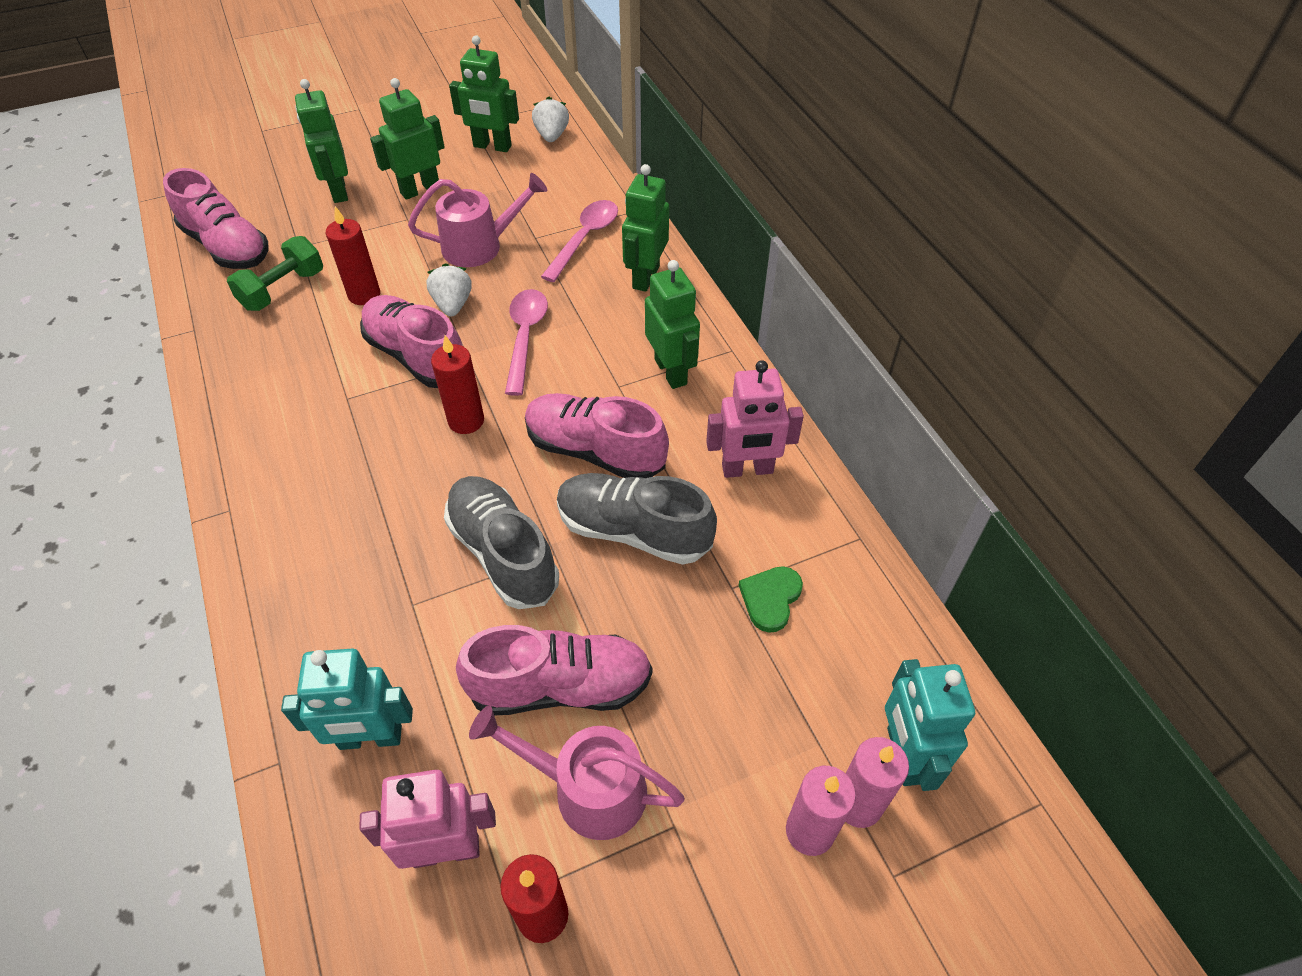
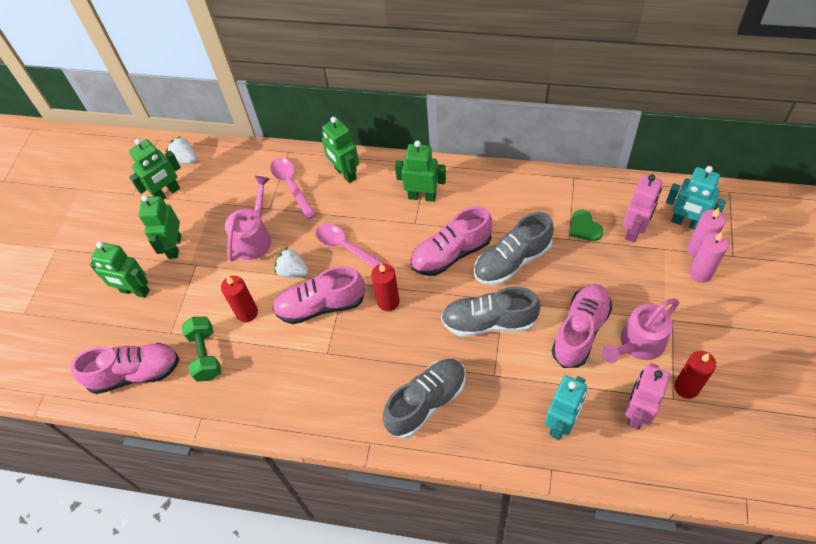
camera: 50 degrees left, 5 degrees up
pink robot [706,360,804,478] -> pink robot moved to [623,174,662,243]
none -> grey shoe [383,359,465,439]

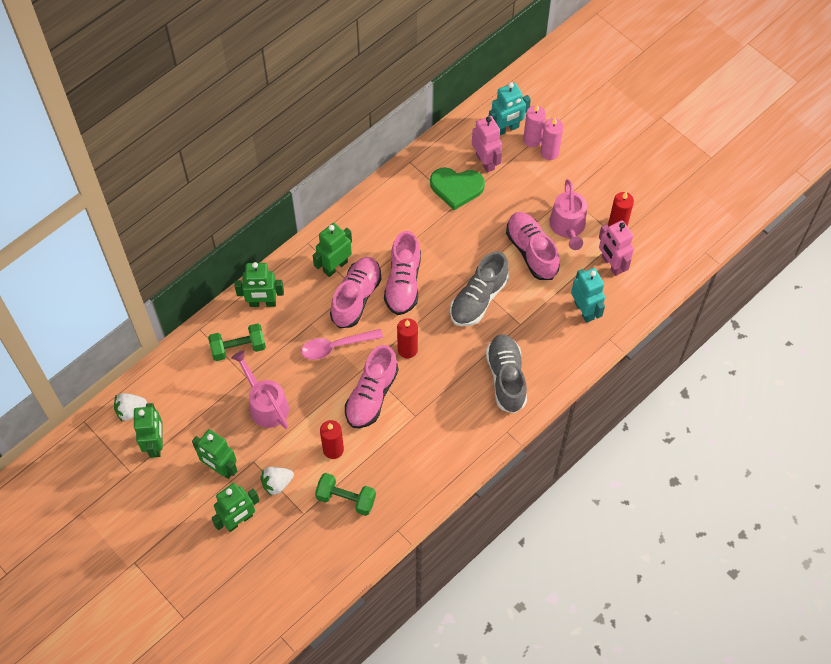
camera: 60 degrees left, 5 degrees up
pink shoe [70,343,179,394] -> pink shoe moved to [330,257,381,328]
pink spoon [270,158,316,220] -> green dumbbell [208,323,266,361]
white strawberry [274,247,309,277] -> white strawberry moved to [261,467,294,496]
grey shoe [474,212,554,285] -> none
green heart [570,210,603,241] -> green heart [430,167,485,210], size x1.63

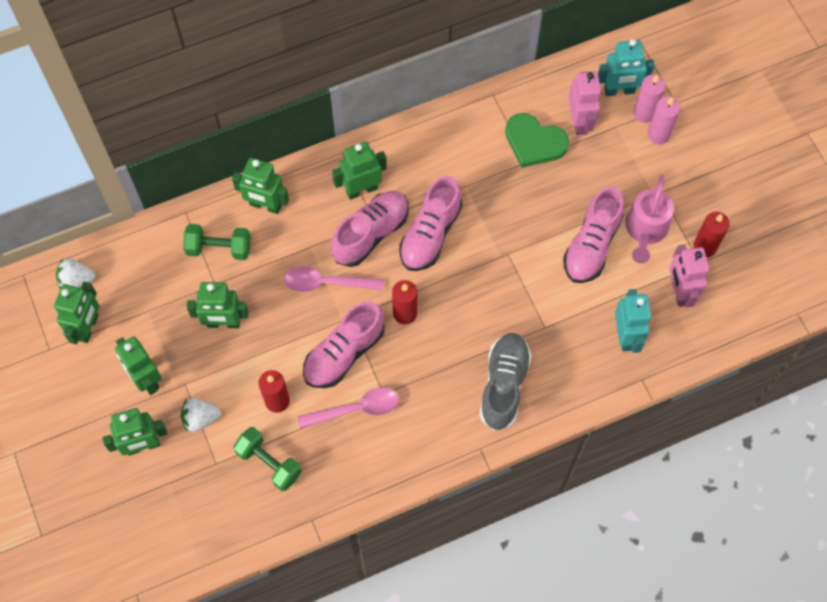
camera: 20 degrees right, 5 degrees up
pink watering can [231,350,289,429] -> green robot [187,282,248,328]
grey shoe [450,251,509,326] -> none
pink shoe [506,212,560,280] -> pink shoe turned 150 degrees counterclockwise [563,187,624,283]
none -> pink spoon [298,387,399,429]

